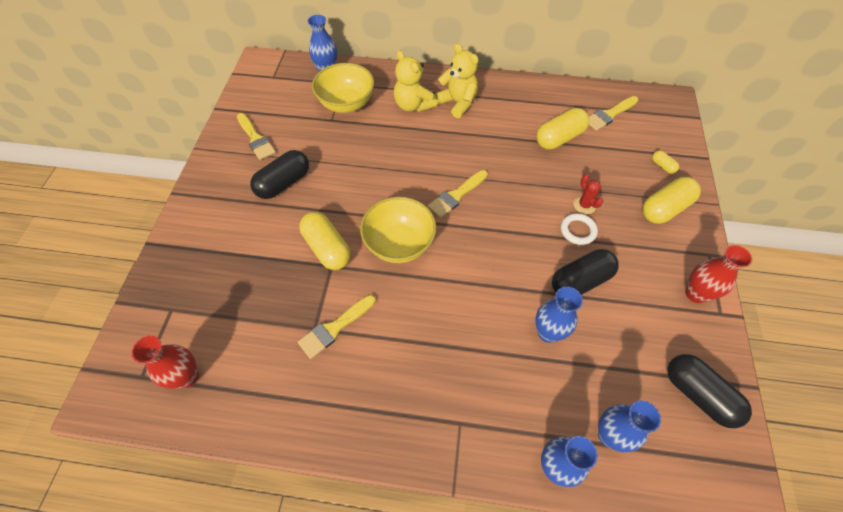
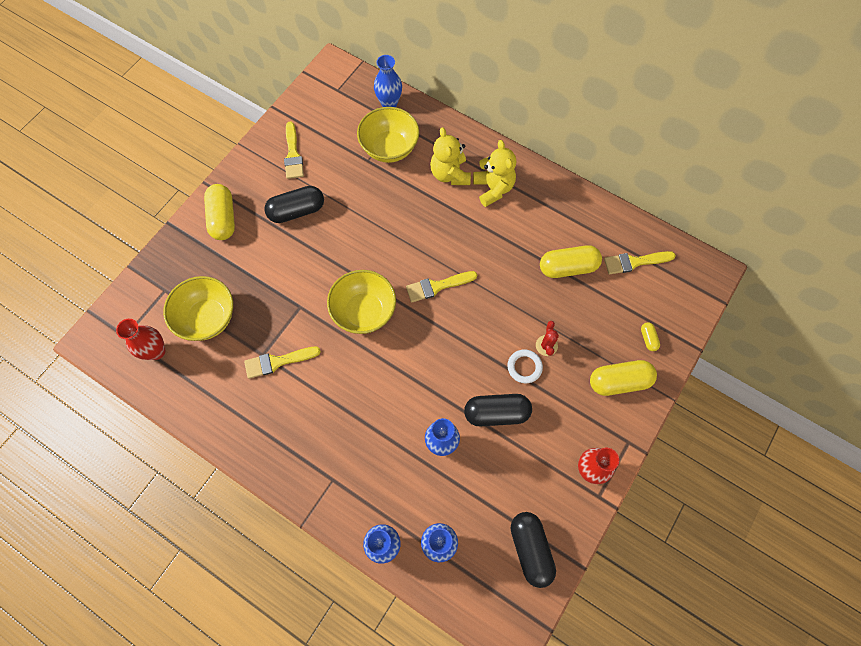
camera: 25 degrees right, 10 degrees up
yellow capsule [299,212,351,270] -> yellow capsule moved to [204,184,235,240]
none -> yellow bowl [163,276,233,341]

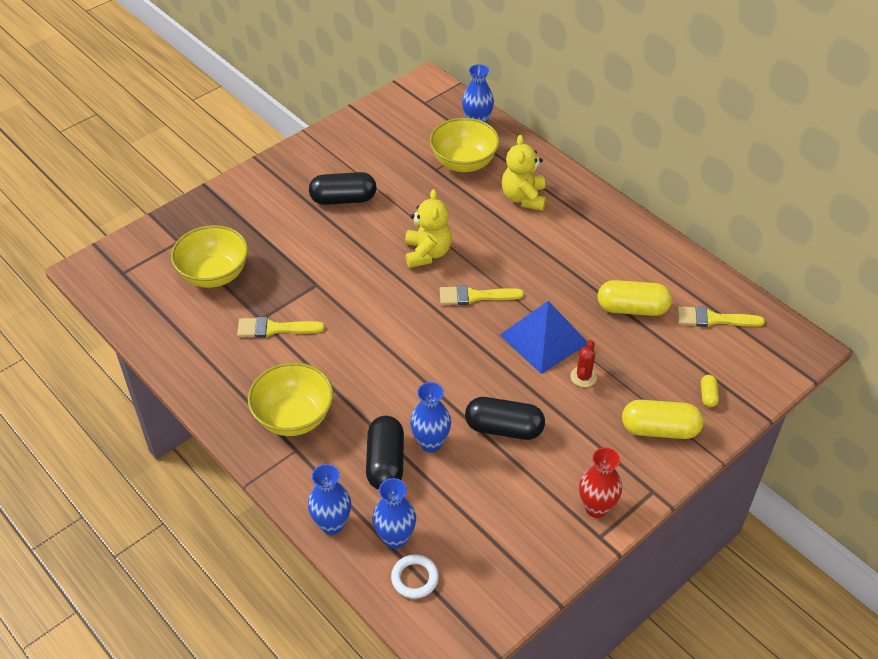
camera: 15 degrees right, 20 degrees down
red vase [116,319,165,360] -> none
yellow capsule [204,184,235,240] -> none
yellow brush [284,122,304,179] -> none
yellow bowl [327,270,396,334] -> yellow bowl moved to [248,362,333,436]
yellow teddy bear [473,140,516,207] -> yellow teddy bear moved to [405,189,452,268]
white ring [507,349,543,383] -> white ring moved to [391,554,439,599]
black capsule [511,512,556,588] -> black capsule moved to [366,416,404,490]
none -> blue pyramid [500,301,587,374]

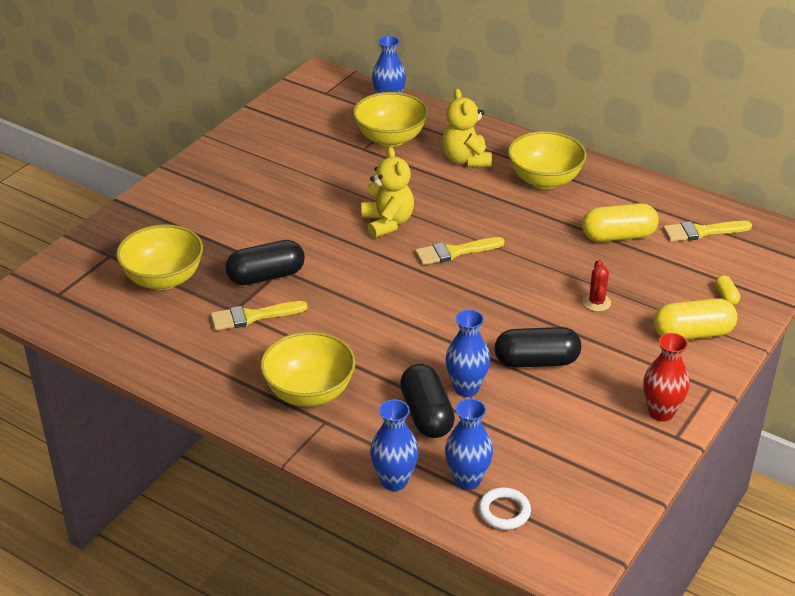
camera: 15 degrees left, 10 degrees down
black capsule [309,172,377,205] -> black capsule moved to [225,240,305,285]
blue pyramid [500,301,587,374] -> none
none -> yellow bowl [508,131,587,189]

